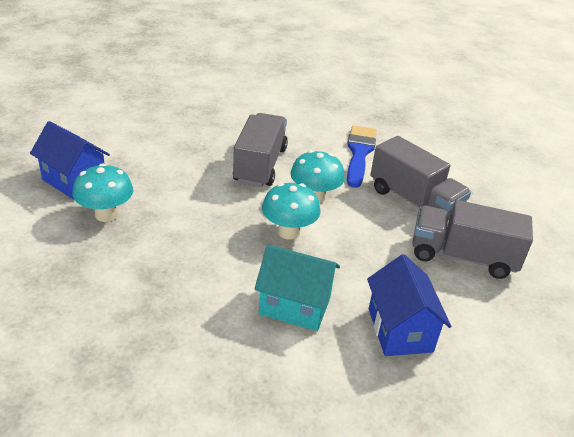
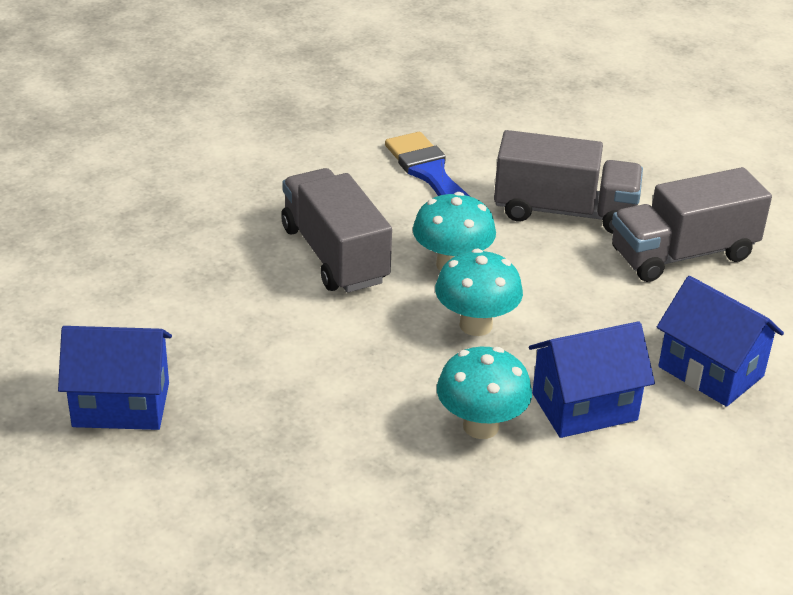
camera: 35 degrees left, 0 degrees up
turquoise mushroom [73,163,133,222] -> turquoise mushroom moved to [437,347,532,439]
turquoise house [254,244,340,331] -> blue house [529,321,655,438]

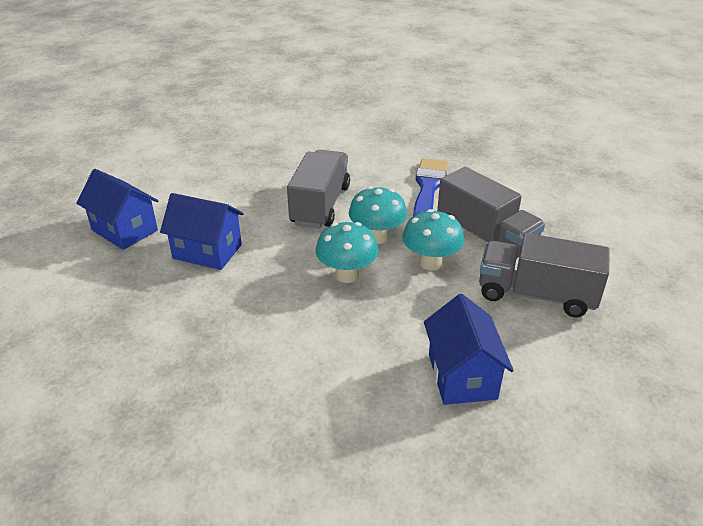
camera: 40 degrees right, 0 degrees up
turquoise mushroom [437,347,532,439] -> turquoise mushroom moved to [402,209,464,271]
blue house [529,321,655,438] -> blue house moved to [160,193,244,270]

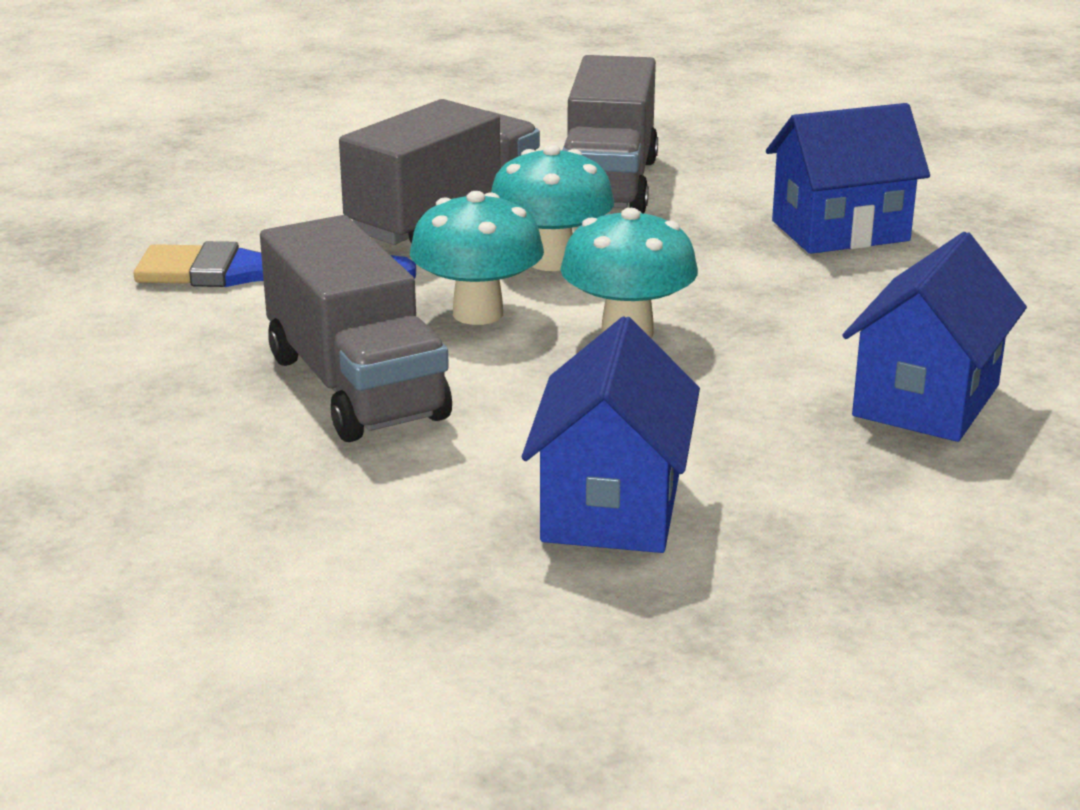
camera: 100 degrees left, 10 degrees down
blue house [76,169,158,250] -> blue house moved to [842,232,1027,442]
grey truck [287,150,350,228] -> grey truck turned 120 degrees counterclockwise [260,215,452,442]

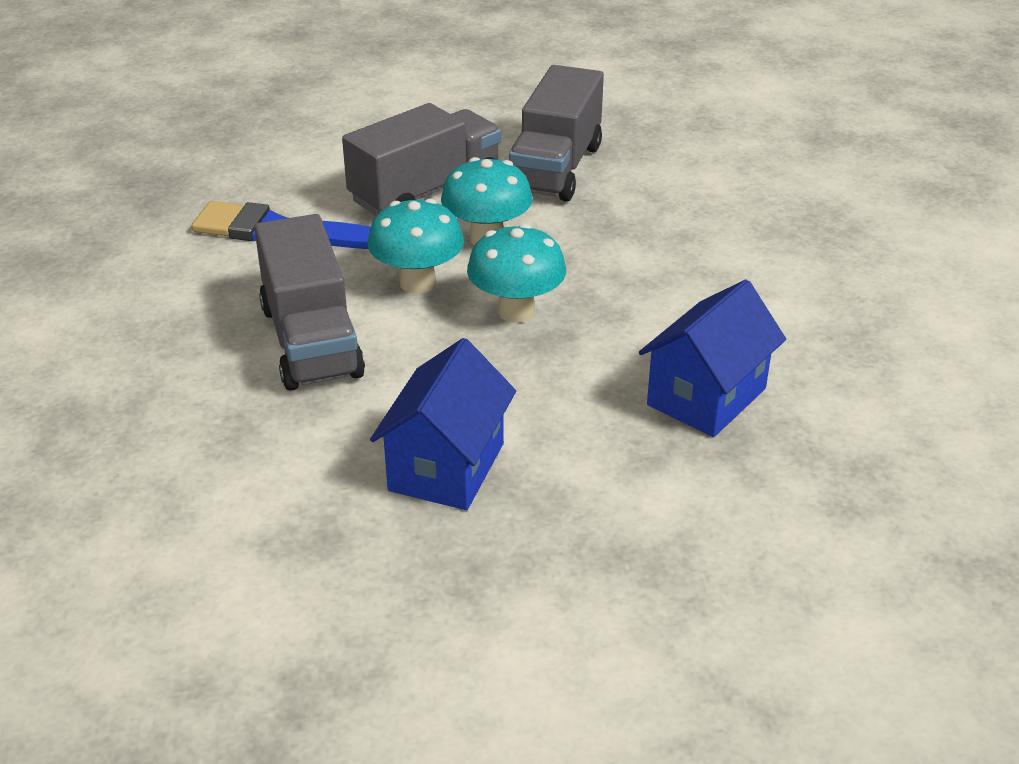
camera: 10 degrees right, 10 degrees up
blue house [766,103,930,254] -> none

